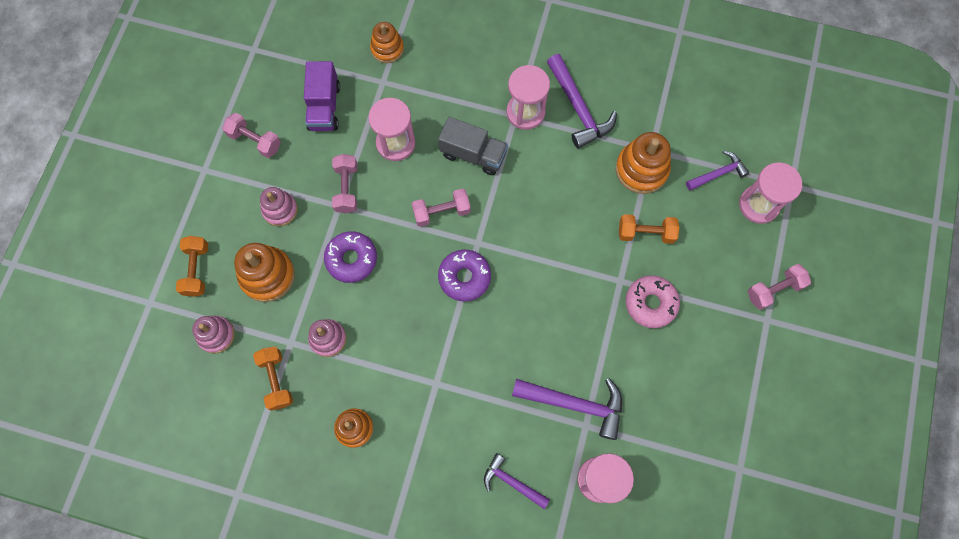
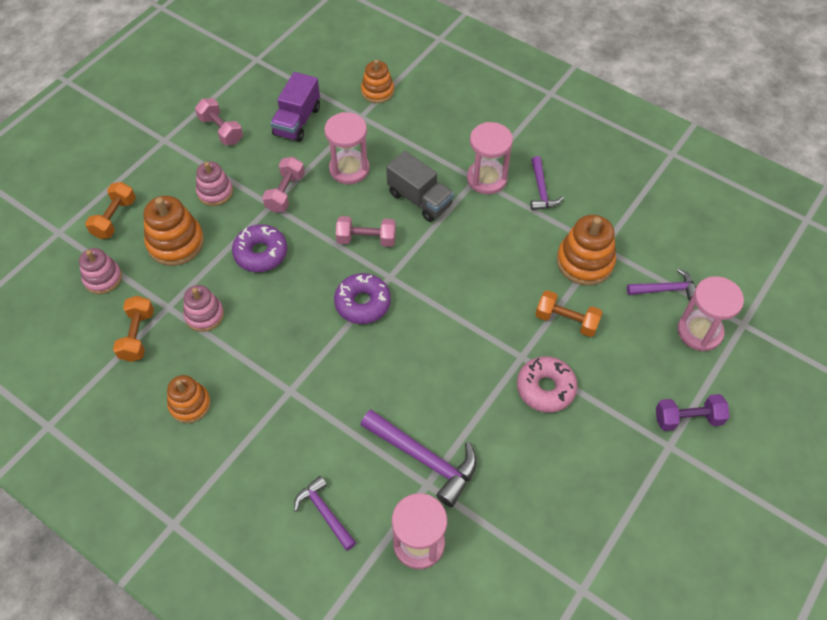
camera: 20 degrees right, 15 degrees down
purple hammer [547,54,617,148] -> purple hammer [531,156,564,210], size x0.61
pink dumbbell [748,264,811,310] -> purple dumbbell [656,394,730,431]

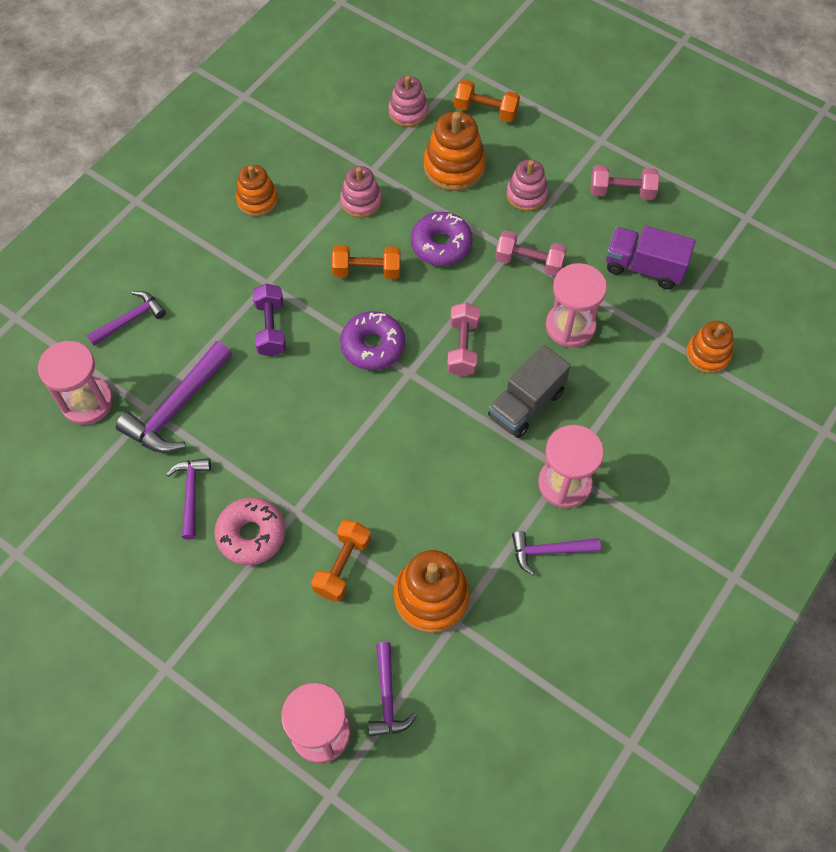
camera: 90 degrees right, 5 degrees up
orange dumbbell [113,296,154,362] -> orange dumbbell moved to [332,245,401,279]
pink dumbbell [195,98,243,145] -> pink dumbbell turned 45 degrees clockwise [590,165,659,200]
purple dumbbell [656,394,730,431] -> purple dumbbell moved to [253,284,286,357]
none -> purple hammer [166,458,211,540]

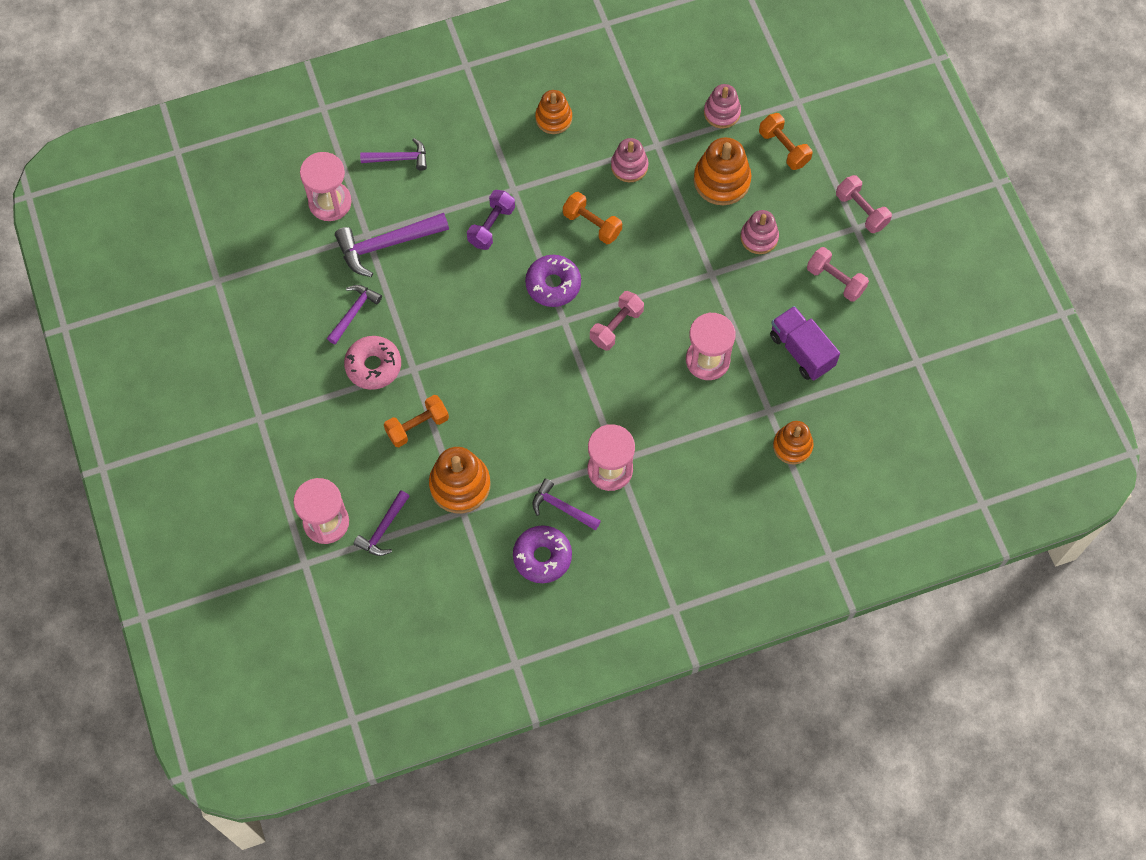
camera: 35 degrees right, 5 degrees up
purple donut [411,212,473,266] -> purple donut moved to [513,525,572,583]
grey truck [488,345,571,438] -> none
pink dumbbell [495,230,567,276] -> pink dumbbell moved to [836,175,892,233]

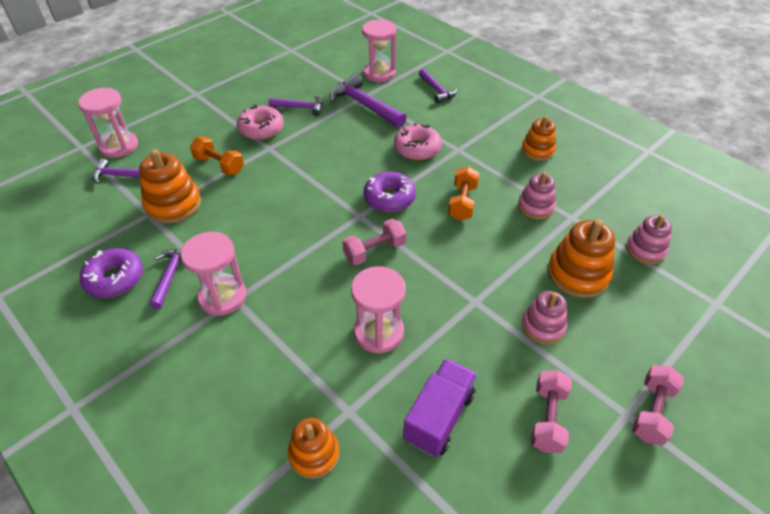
camera: 65 degrees right, 20 degrees down
purple dumbbell [467,190,515,250] -> pink donut [394,123,442,160]
pink dumbbell [590,291,644,351] -> pink dumbbell turned 45 degrees counterclockwise [342,219,406,265]
orange dumbbell [759,113,812,170] -> none

